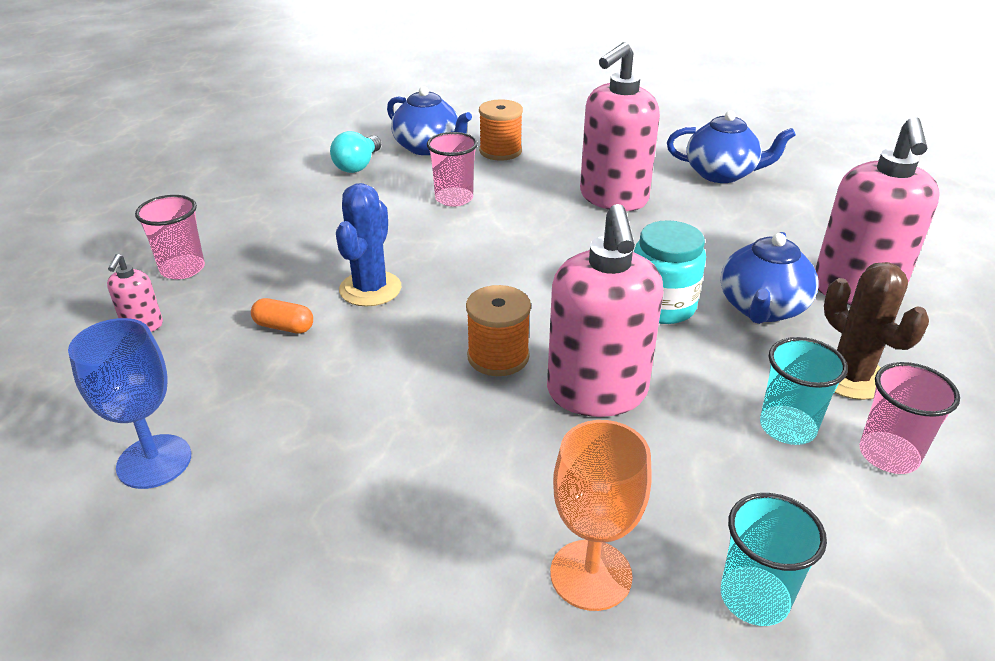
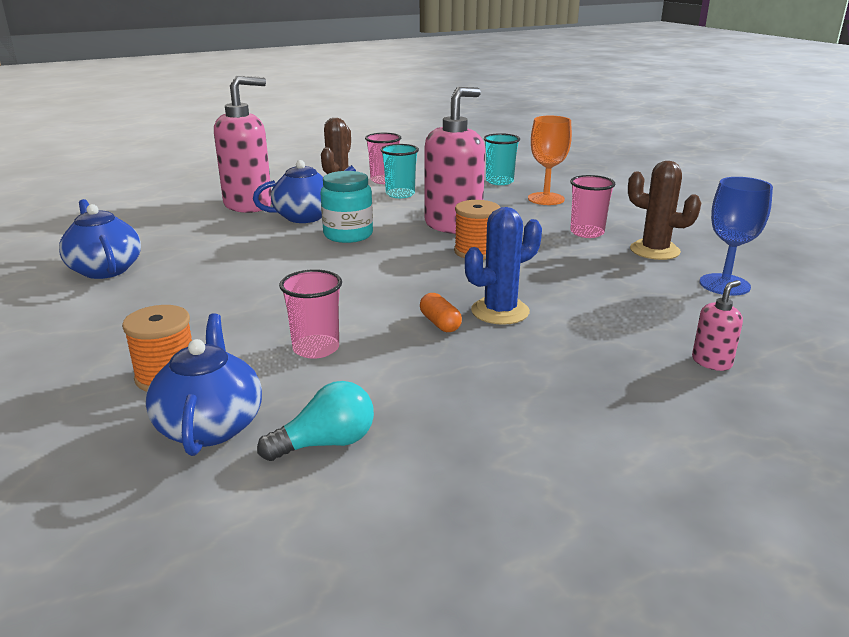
camera: 135 degrees left, 10 degrees down
pink cup [135,195,205,279] -> pink cup moved to [570,175,615,238]
orange capsule [251,298,313,334] -> orange capsule moved to [420,293,462,332]
pink soap dispenser [580,42,660,211] -> none
none -> brown cactus [628,161,701,260]

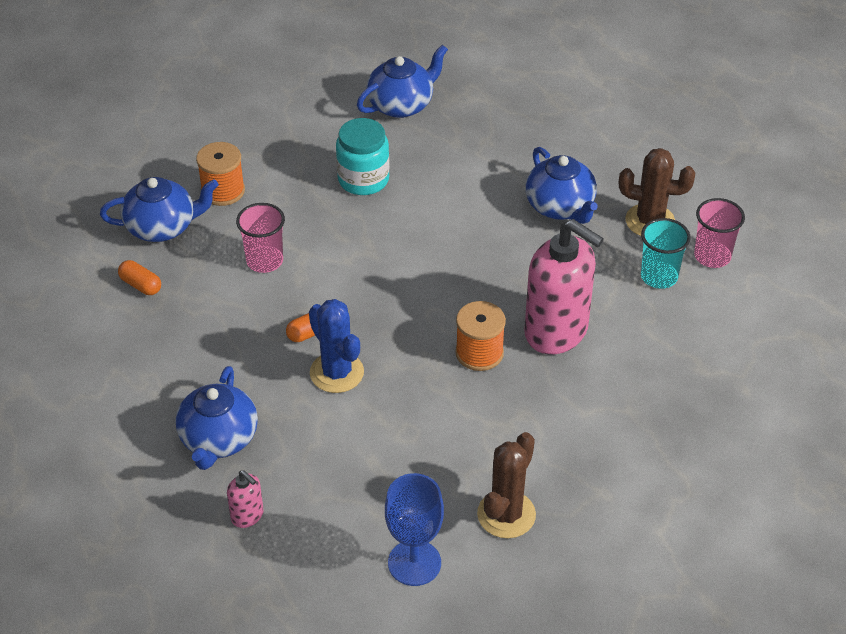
camera: 85 degrees right, 20 degrees up
pink soap dispenser [214,75,272,213] -> none
turquoise light bulb [257,381,374,461] -> orange capsule [118,260,161,295]
turquoise jar [320,171,373,243] -> turquoise jar moved to [336,118,390,195]
turquoise cup [484,133,520,185] -> none
orange goblet [528,116,572,205] -> none
pink cup [570,175,615,238] -> none
none -> blue teapot [175,366,258,470]

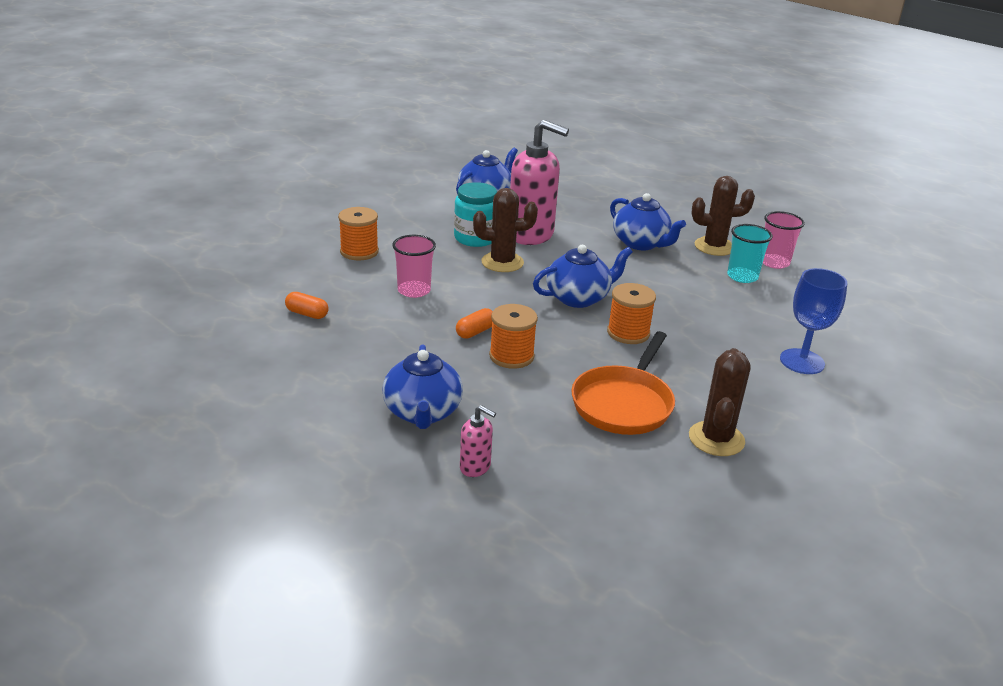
camera: 15 degrees left, 15 degrees down
blue teapot [100,177,219,242] -> blue teapot moved to [533,245,632,308]
blue cactus [309,299,364,393] -> orange spool [489,304,538,369]
blue goblet [385,473,444,586] -> blue goblet moved to [780,268,848,374]
pink soap dispenser [524,219,604,355] -> pink soap dispenser moved to [510,120,569,245]
none -> brown cactus [473,188,538,272]
none -> orange pan [571,331,675,435]

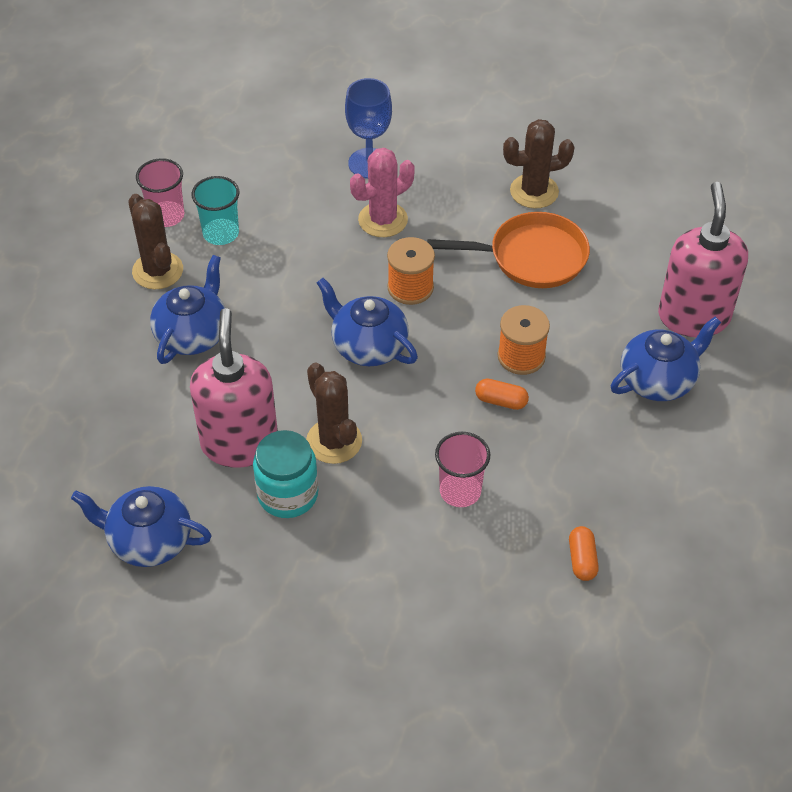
camera: 115 degrees left, 20 degrees up
orange spool [338,207,379,260] -> none
pink soap dispenser [460,405,496,477] -> pink soap dispenser [658,182,748,337], size x2.27
none -> pink cactus [350,148,415,237]

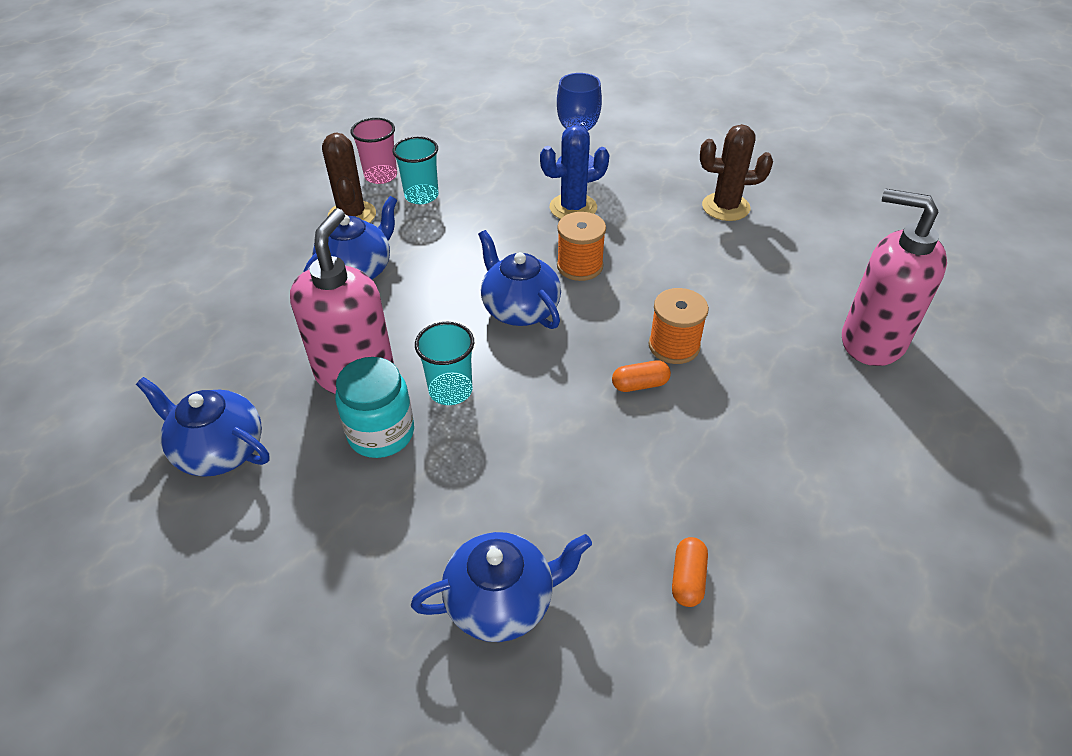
camera: 15 degrees right, 5 degrees down
brown cactus [306,363,362,464] -> turquoise cup [415,322,474,405]
pink cactus [350,148,415,237] -> blue cactus [540,125,610,219]
orange pan [428,212,590,288] -> none
pink cup [435,432,490,507] -> none
orange capsule [475,378,529,410] -> orange capsule turned 45 degrees counterclockwise [612,360,671,392]
blue teapot [611,317,721,401] -> blue teapot moved to [411,532,592,642]
pink soap dispenser [658,182,748,337] -> pink soap dispenser turned 75 degrees counterclockwise [842,189,947,366]

